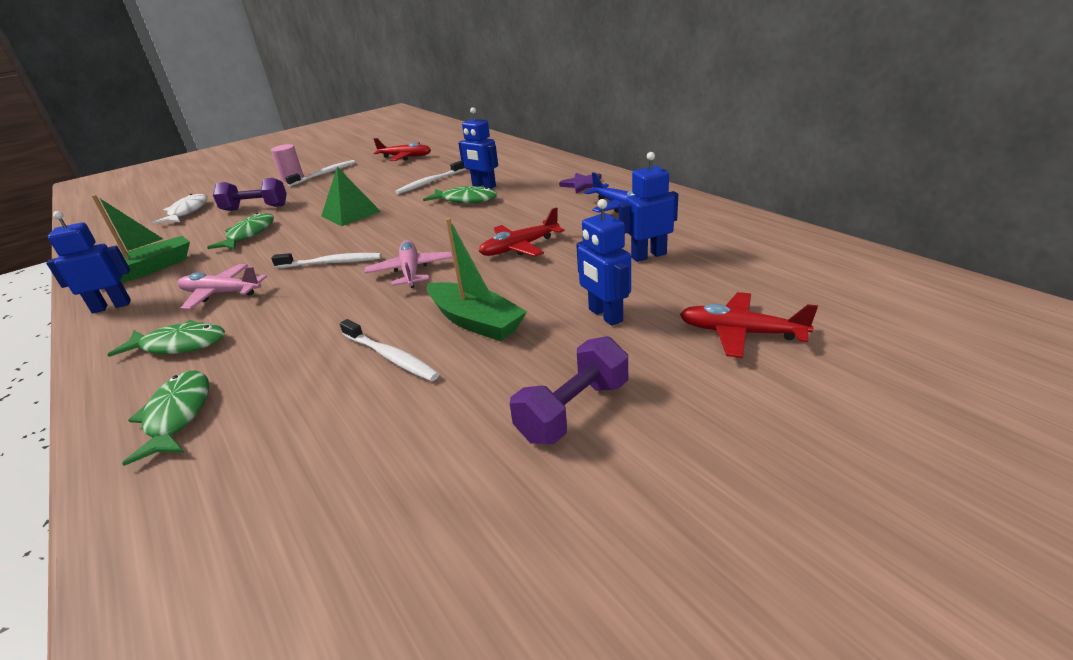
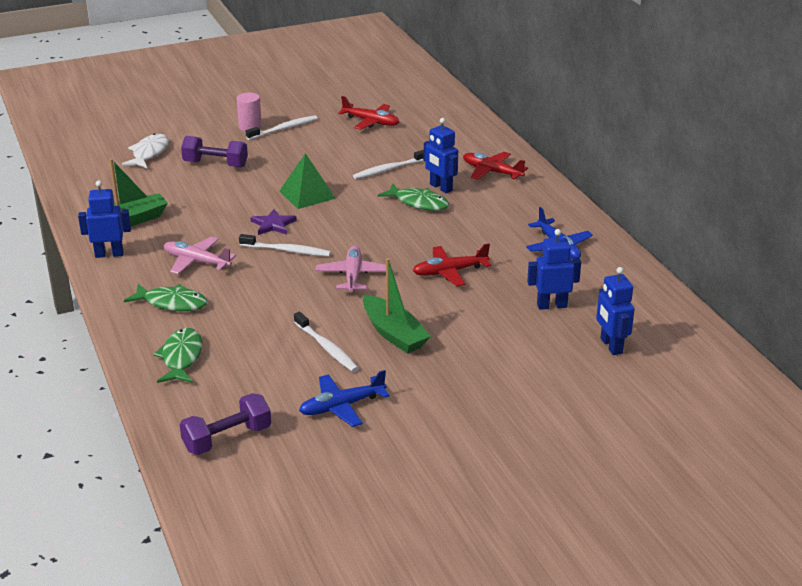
camera: 10 degrees right, 0 degrees up
green fish [207,213,274,250] -> none
purple dumbbell [510,336,628,444] -> purple dumbbell moved to [180,393,271,455]
purple star [559,173,603,193] -> purple star moved to [250,209,297,235]
blue robot [576,199,631,326] -> blue robot moved to [596,267,635,355]
red plane [680,292,818,358] -> red plane moved to [463,152,528,180]
none -> blue plane [299,370,390,427]

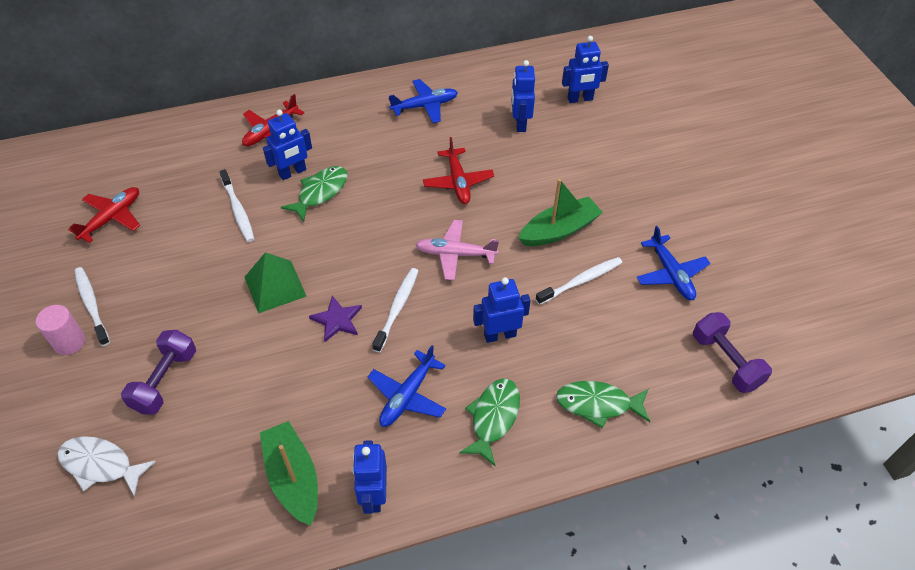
camera: 85 degrees left, 20 degrees up
pink plane [164,237,236,274] -> blue plane [368,345,446,427]
none -> blue robot [473,277,531,343]

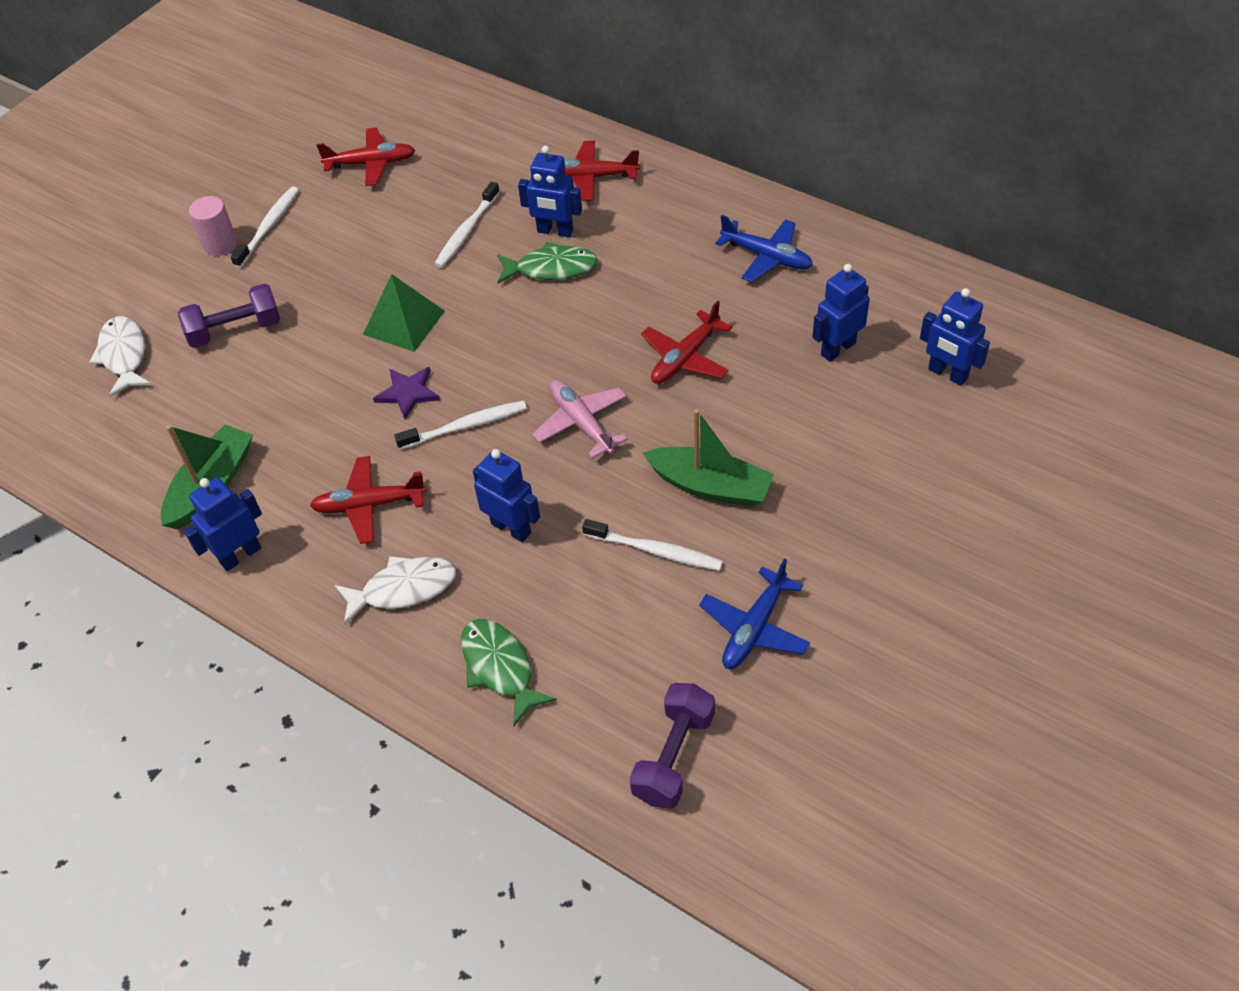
camera: 55 degrees right, 0 degrees up
blue plane [368,345,446,427] -> red plane [310,456,427,544]
green fish [459,378,520,466] -> white fish [335,556,456,625]

